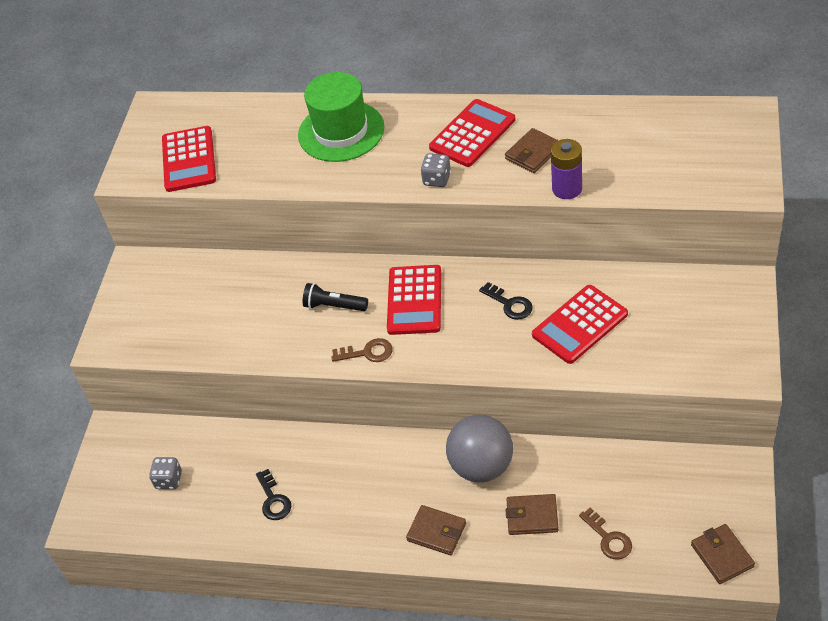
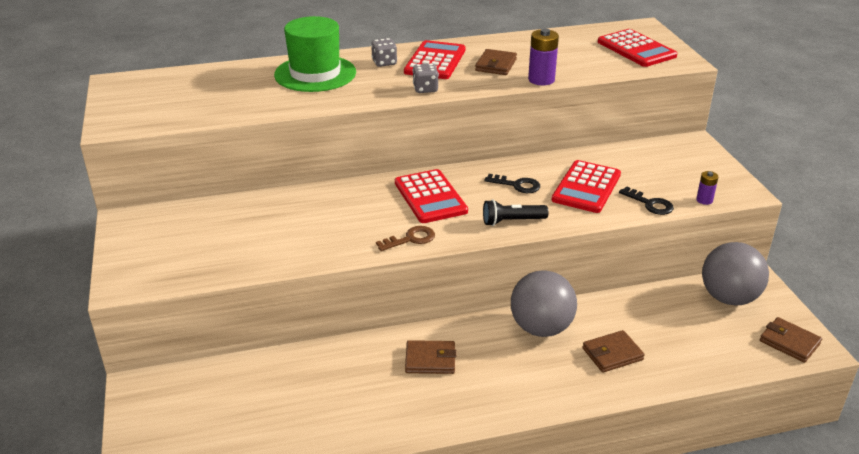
camera: 30 degrees left, 15 degrees down
grey dice [149,457,182,489] -> grey dice moved to [371,38,397,67]
red calculator [162,126,216,192] -> red calculator moved to [598,29,677,67]
black key [256,469,291,520] -> black key moved to [619,186,674,215]
black flashlight [303,283,368,311] -> black flashlight moved to [483,200,549,226]
brown wallet [406,505,466,555] -> brown wallet moved to [405,340,457,374]
brown key [579,508,632,560] -> none
none -> purple battery [696,171,718,205]
none -> grey ball [702,242,769,305]

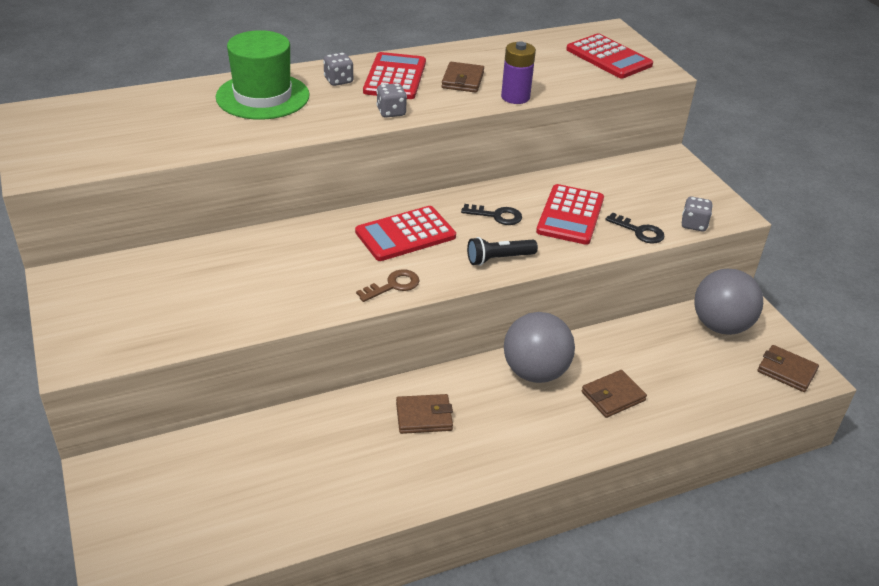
camera: 10 degrees left, 5 degrees up
red calculator [395,169,468,223] -> red calculator turned 90 degrees clockwise [355,206,456,261]
purple battery [696,171,718,205] -> grey dice [682,197,713,231]

